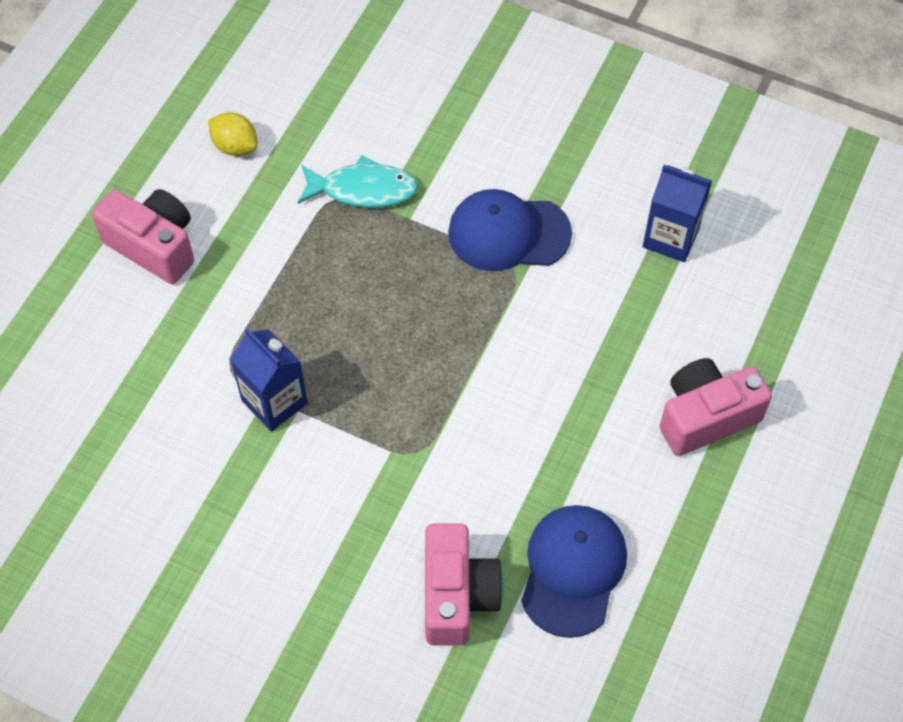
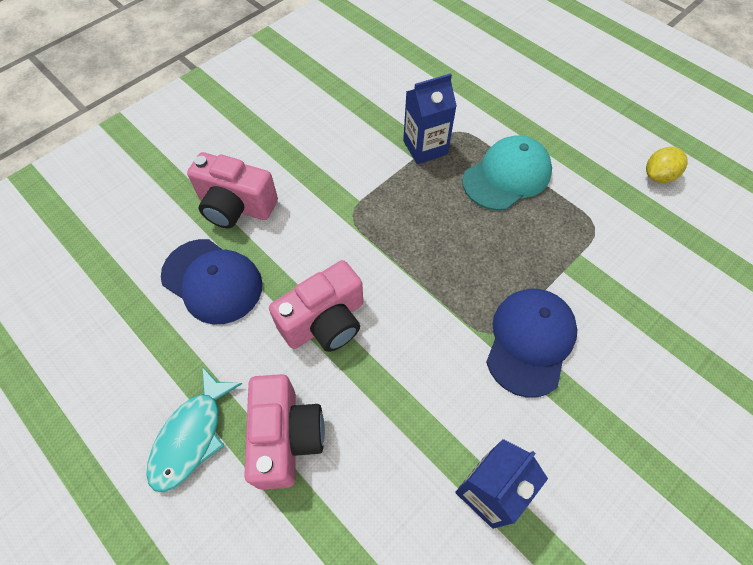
camera: 110 degrees right, 0 degrees up
pink camera [92,189,194,284] -> pink camera moved to [269,260,363,352]
turquoise fish [297,155,418,208] -> turquoise fish moved to [146,366,242,492]
none -> turquoise cap [462,135,552,211]

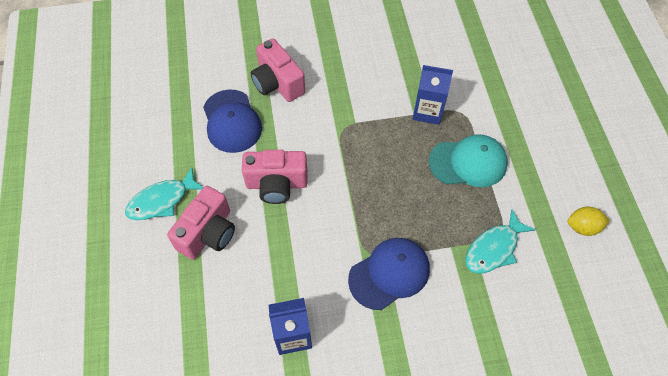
camera: 35 degrees right, 0 degrees up
none -> turquoise fish [465,209,536,274]

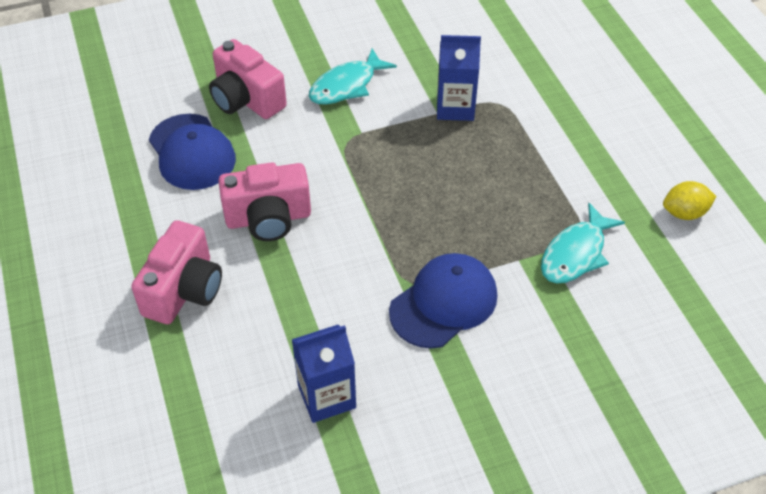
camera: 10 degrees left, 10 degrees down
turquoise fish [125,167,203,220] -> turquoise fish moved to [309,48,397,105]
turquoise cap [429,134,508,187] -> none

